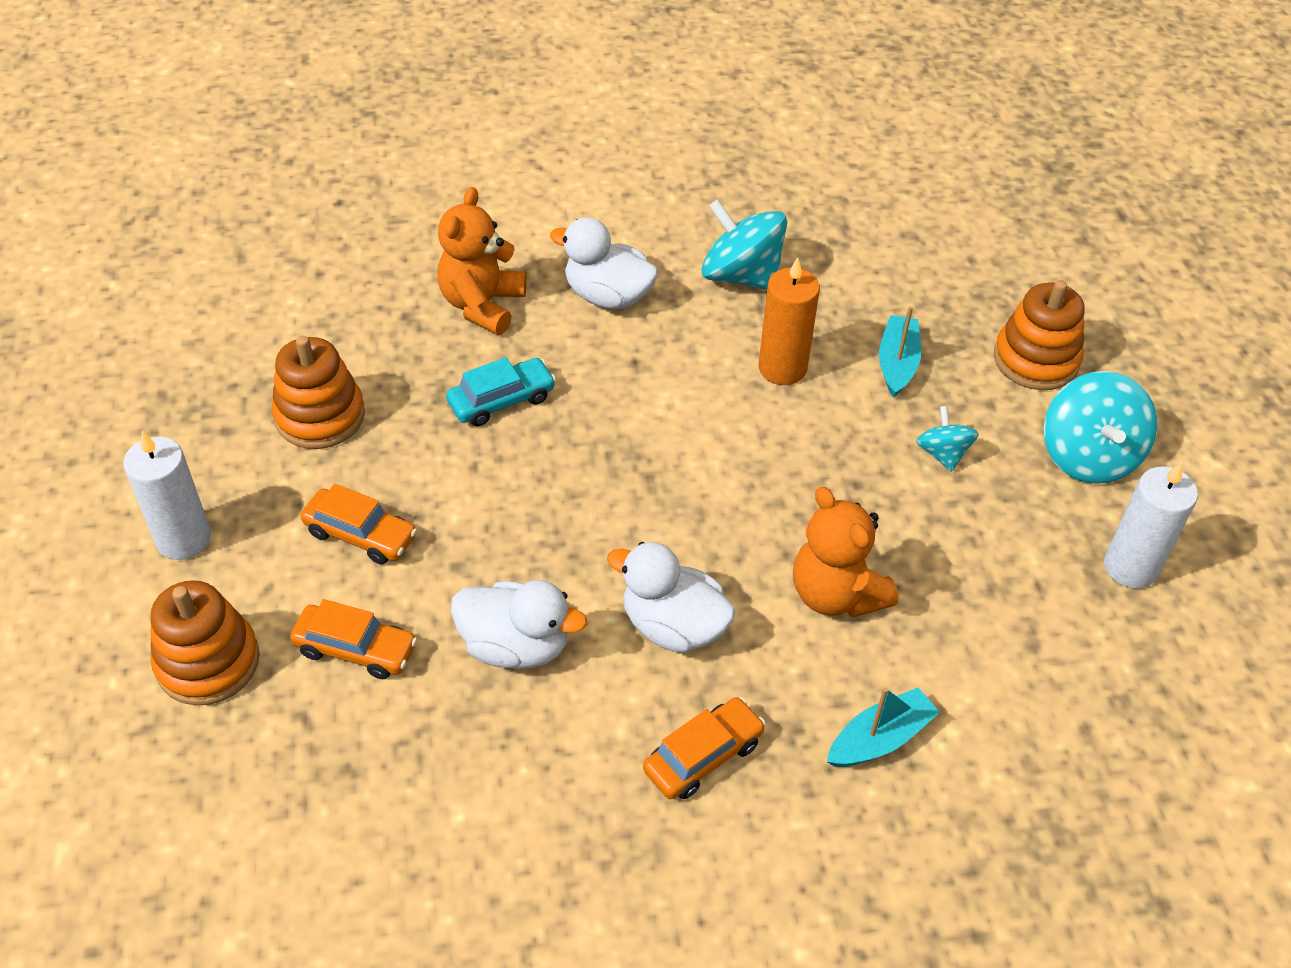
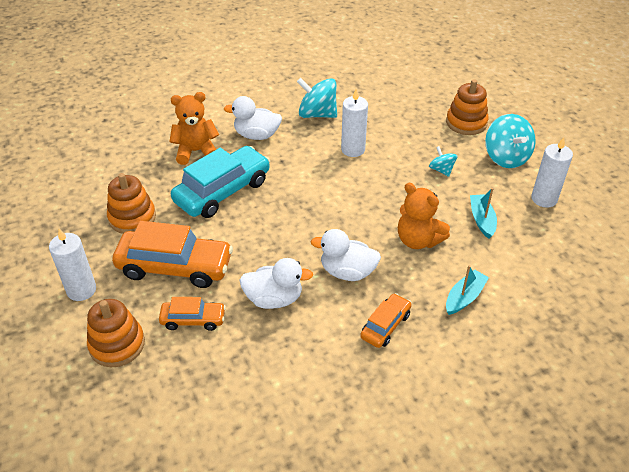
camera: 15 degrees left, 5 degrees down
orange car [301,484,417,564] -> orange car [112,221,233,288], size x1.89
orange teddy bear [437,187,527,335] -> orange teddy bear turned 75 degrees clockwise [169,92,219,165]
turquoise car [446,357,556,426] -> turquoise car [171,146,270,218], size x1.89
orange candle [759,257,820,385] -> white candle [341,89,368,157]
turquoise boat [879,306,921,398] -> turquoise boat moved to [470,188,497,239]

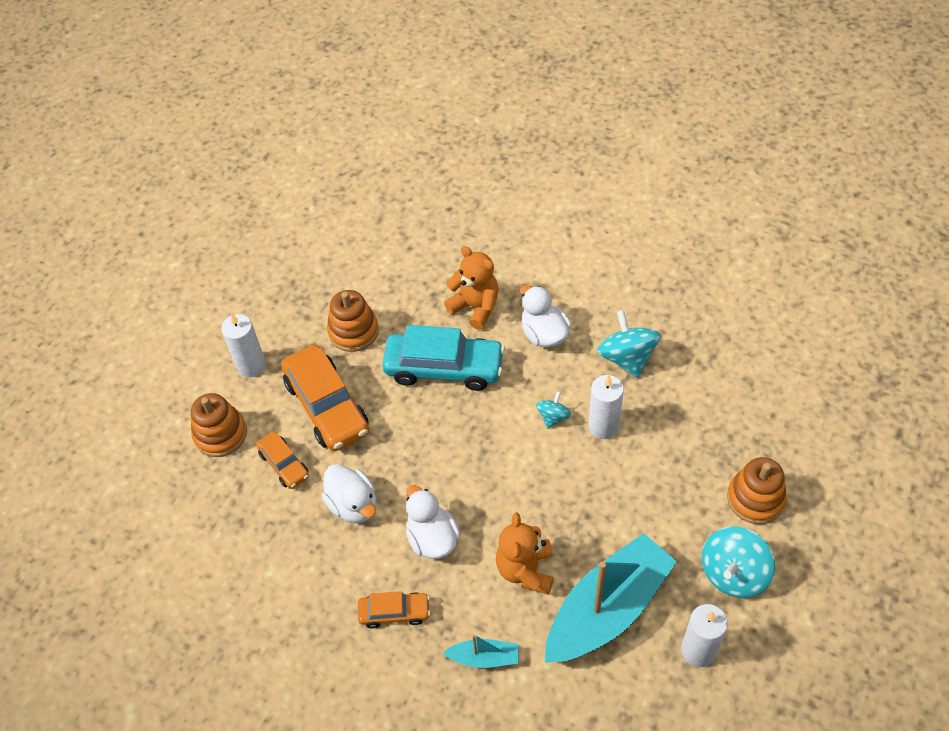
camera: 55 degrees right, 10 degrees up
turquoise spinning top [429,146,457,177] -> turquoise spinning top moved to [536,391,571,428]
turquoise boat [470,188,497,239] -> turquoise boat [545,533,677,663], size x2.27

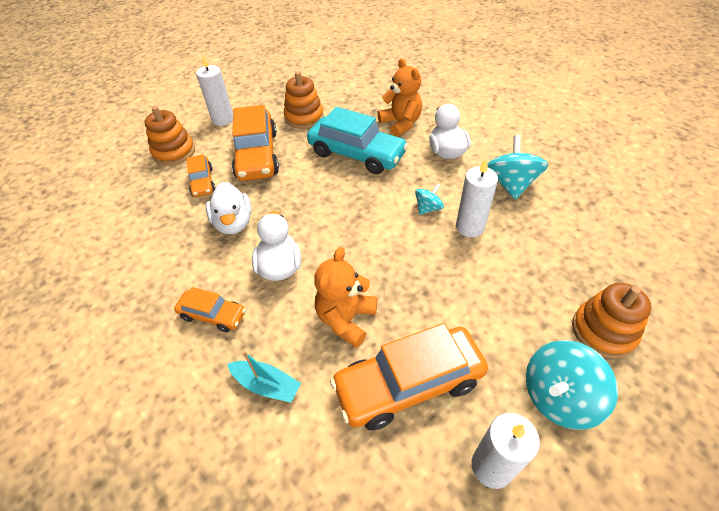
camera: 20 degrees right, 5 degrees down
turquoise boat [545,533,677,663] -> orange car [330,323,488,430]

